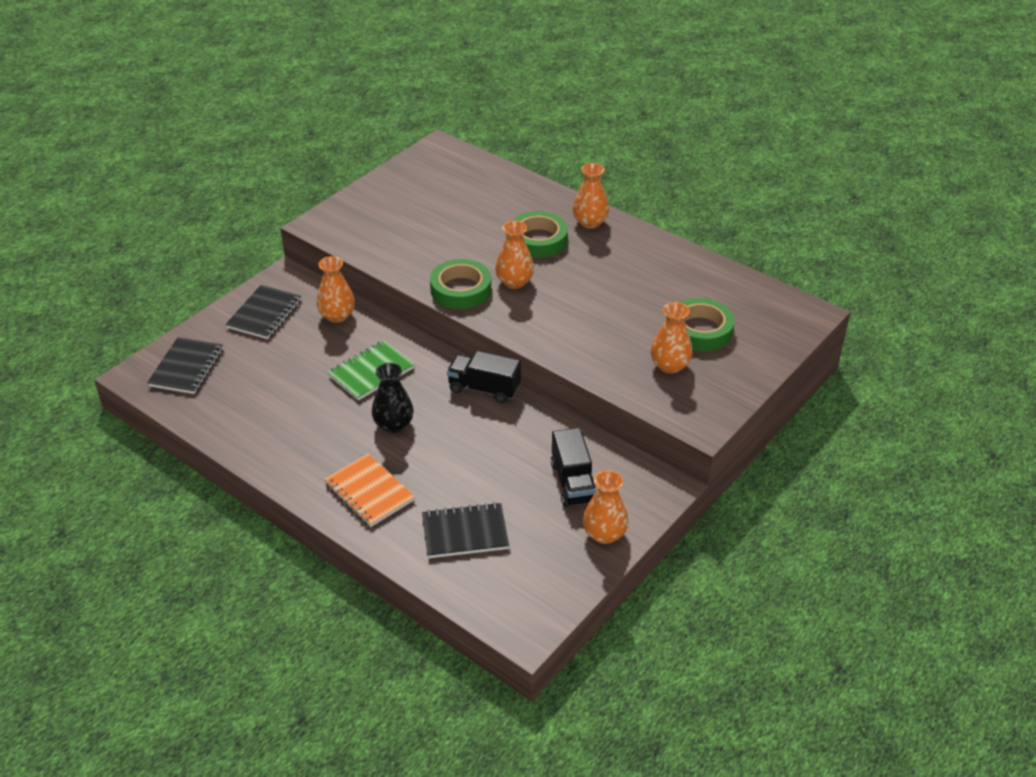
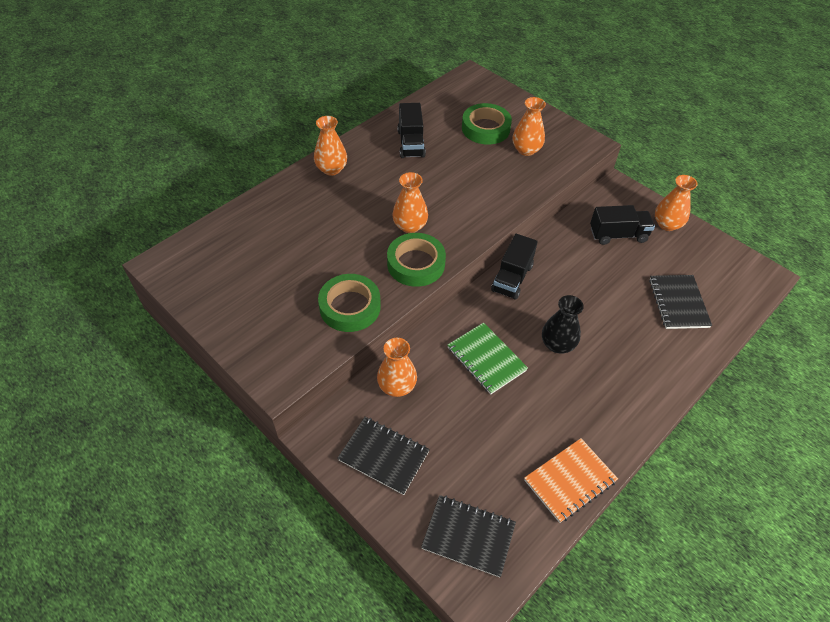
camera: 85 degrees left, 10 degrees up
orange notebook [324,454,415,527] -> orange notebook moved to [524,438,618,523]
green tape [513,211,568,258] -> green tape moved to [318,274,381,332]
none -> black truck [397,103,426,158]

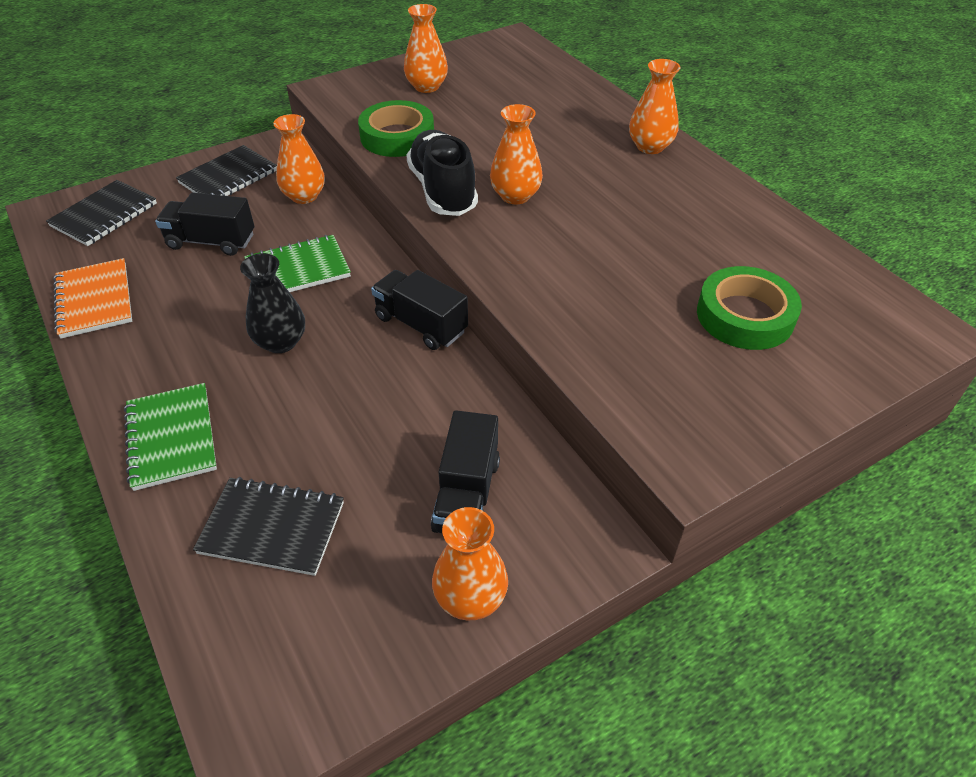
camera: 105 degrees right, 5 degrees down
green tape [387,233,446,287] -> black shoe [406,130,478,216]
black truck [397,103,426,158] -> black truck moved to [155,192,254,256]
orange vase [512,97,546,156] -> orange vase moved to [404,4,448,93]
none -> green notebook [124,383,217,491]

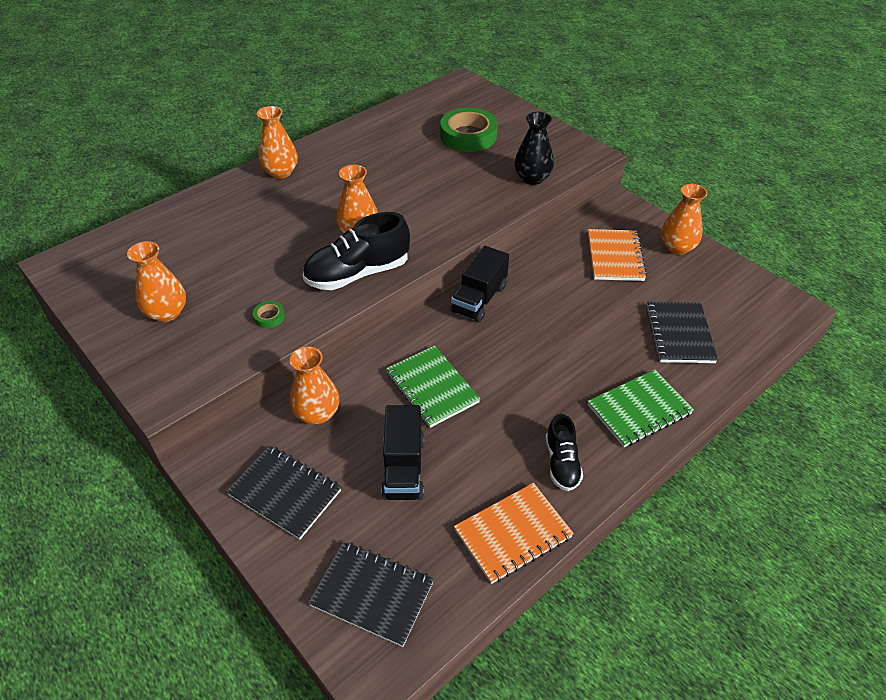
camera: 100 degrees left, 0 degrees up
black vase [240,253,305,353] -> black vase moved to [515,112,554,185]
green tape [358,100,434,157] -> green tape [253,301,285,328], size x0.41
black truck [431,410,500,534] -> orange notebook [588,229,647,281]
none -> black shoe [546,414,583,491]

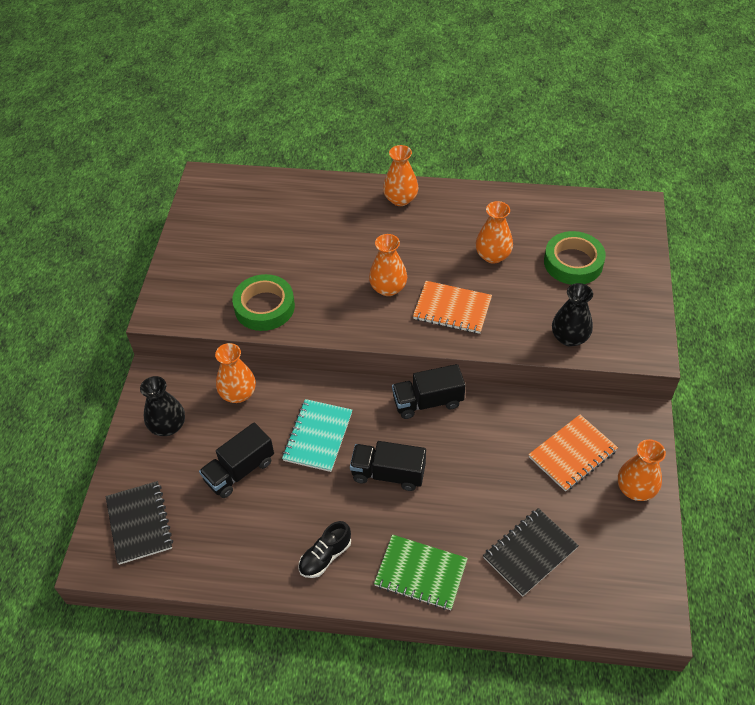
camera: 50 degrees right, 5 degrees up
orange vase [127,241,186,322] -> orange vase moved to [475,201,513,264]
black notebook [226,445,341,539] -> black vase [140,376,185,436]
green tape [253,301,285,328] -> green tape [232,274,295,331], size x2.41
black shoe [303,212,410,290] -> none
green notebook [386,346,480,428] -> turquoise notebook [282,399,352,472]
orange notebook [454,483,574,584] -> orange notebook moved to [413,281,492,334]
none -> black truck [350,441,426,491]

